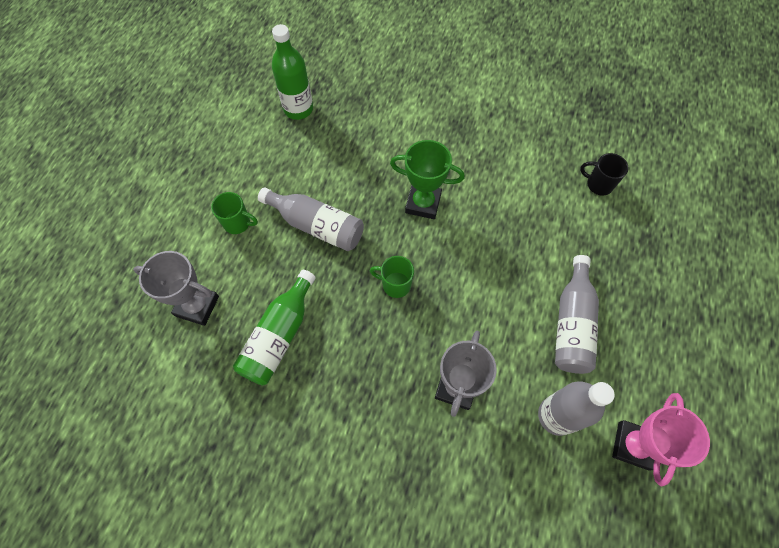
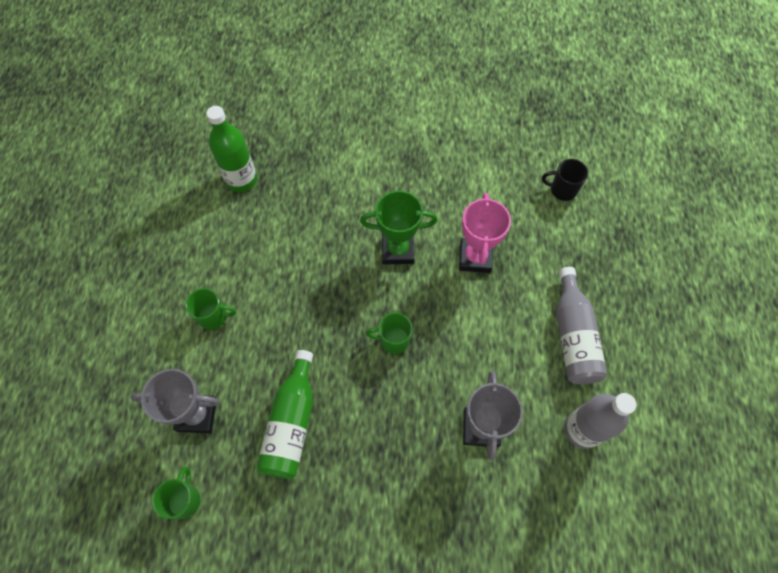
camera: 15 degrees left, 0 degrees up
grey bottle [258,187,364,251] -> none
pink trophy [612,393,710,487] -> pink trophy moved to [459,193,511,273]
none -> green mug [152,466,201,519]

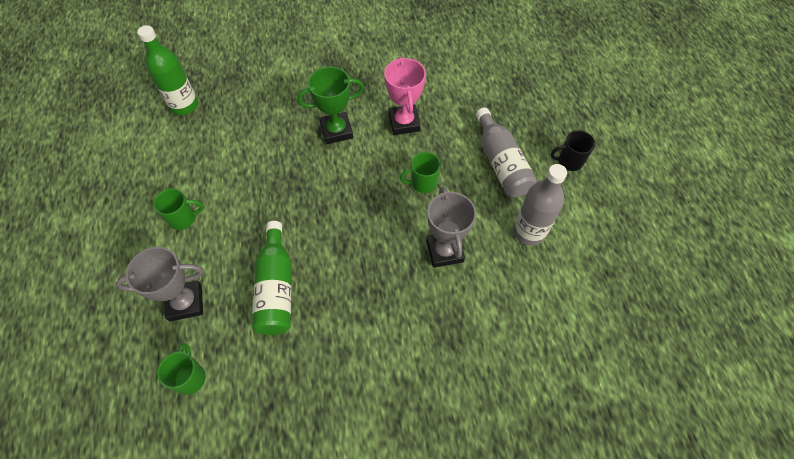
camera: 15 degrees left, 5 degrees down
green mug [366,313,412,354] -> green mug moved to [400,152,441,193]
black mug [542,159,588,201] -> black mug moved to [551,130,595,171]

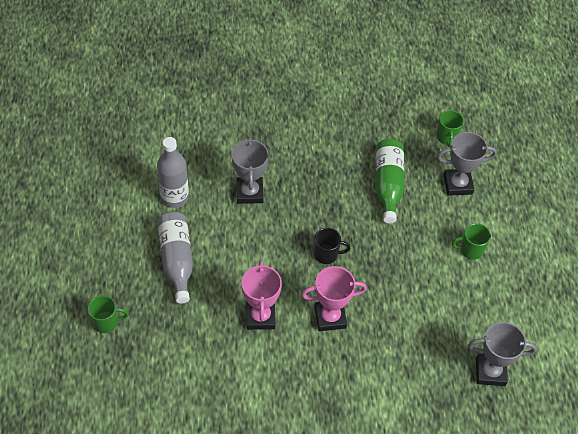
camera: 175 degrees left, 5 degrees down
green bottle [137,25,198,115] -> grey trophy [468,322,536,386]
green trophy [297,67,364,144] -> pink trophy [301,266,367,331]
green mug [400,152,441,193] -> green mug moved to [88,295,129,333]
black mug [551,130,595,171] -> black mug moved to [314,228,350,264]

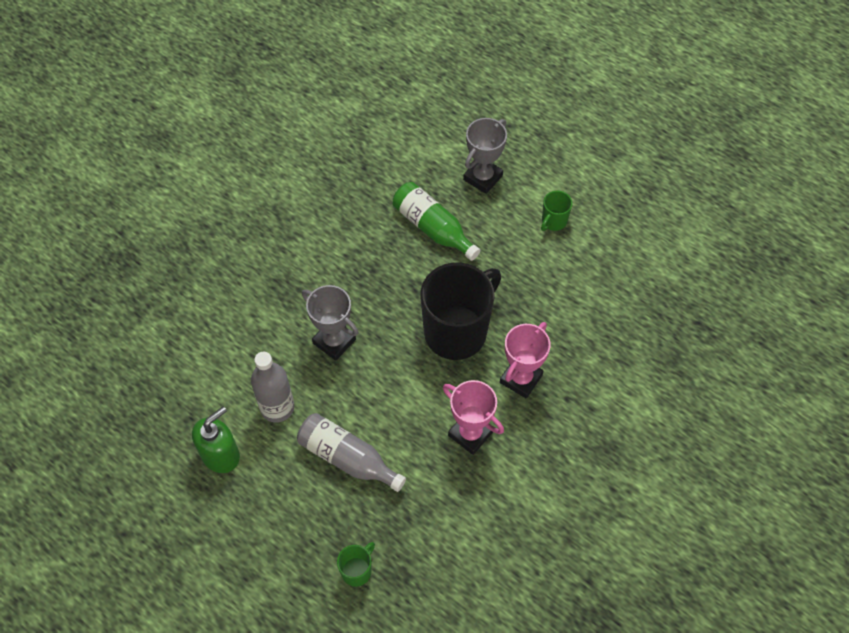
camera: 45 degrees left, 5 degrees up
black mug [314,228,350,264] -> black mug [420,263,501,360], size x2.32
green mug [436,110,464,147] -> none
grey trophy [468,322,536,386] -> none
none -> green soap dispenser [192,406,240,473]

